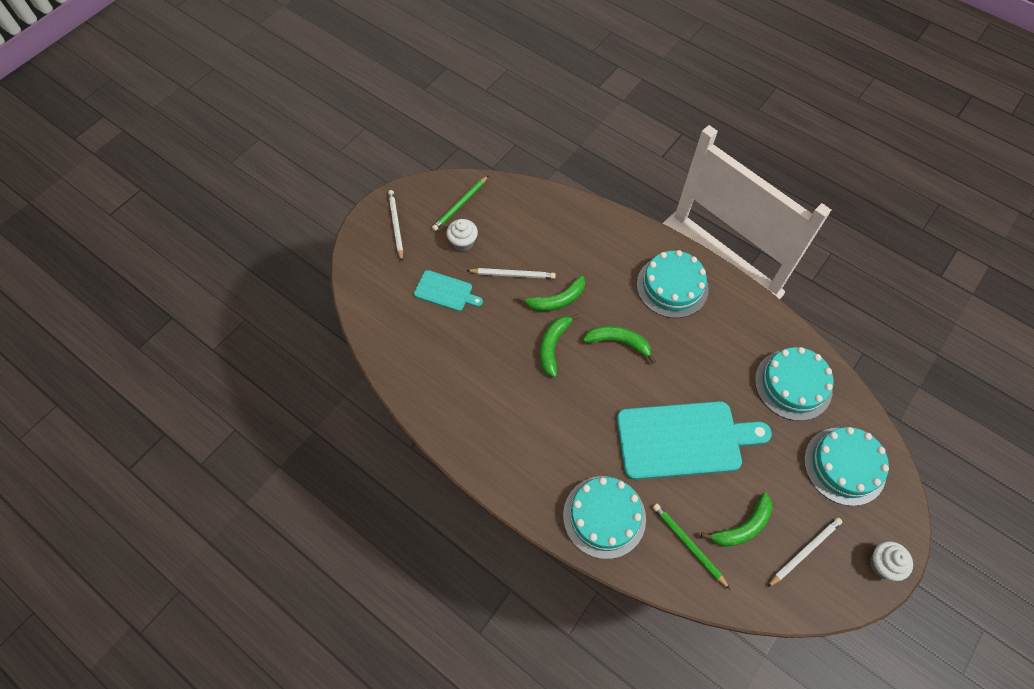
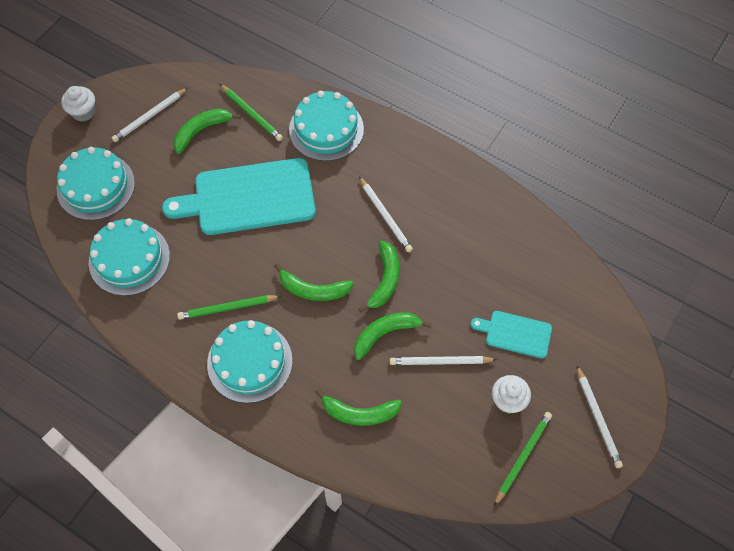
camera: 175 degrees right, 0 degrees up
none -> green pencil [177,295,281,320]
none -> green banana [315,388,402,426]
none -> white pencil [359,177,413,252]

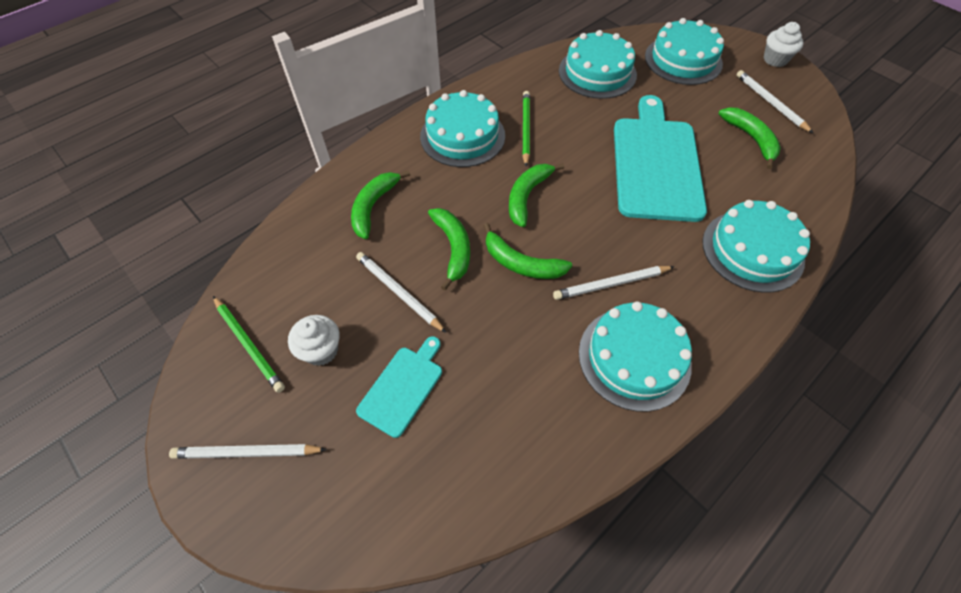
camera: 105 degrees right, 5 degrees down
green pencil [220,84,283,141] -> none
white pencil [390,356,497,365] -> white pencil turned 60 degrees counterclockwise [356,252,447,333]
none -> turquoise cake [579,301,692,412]

